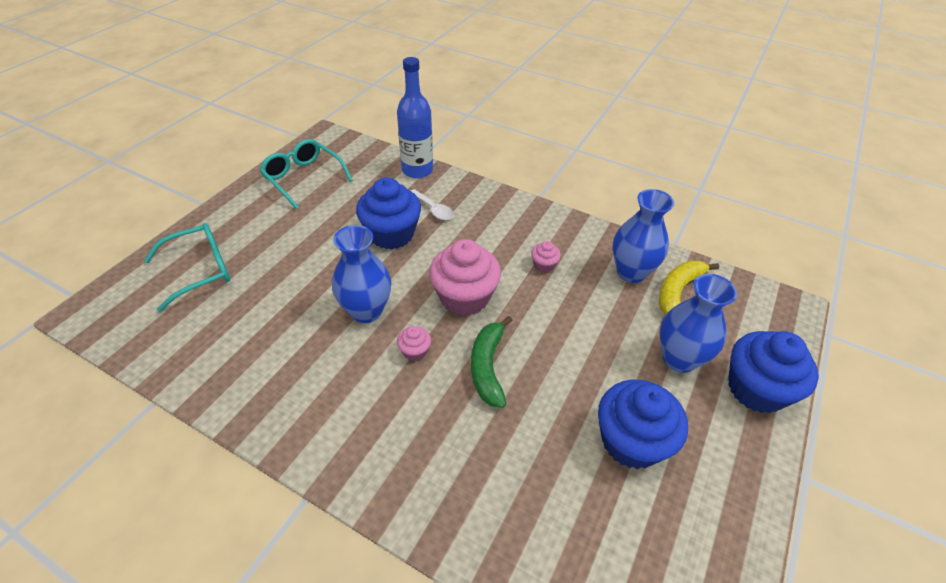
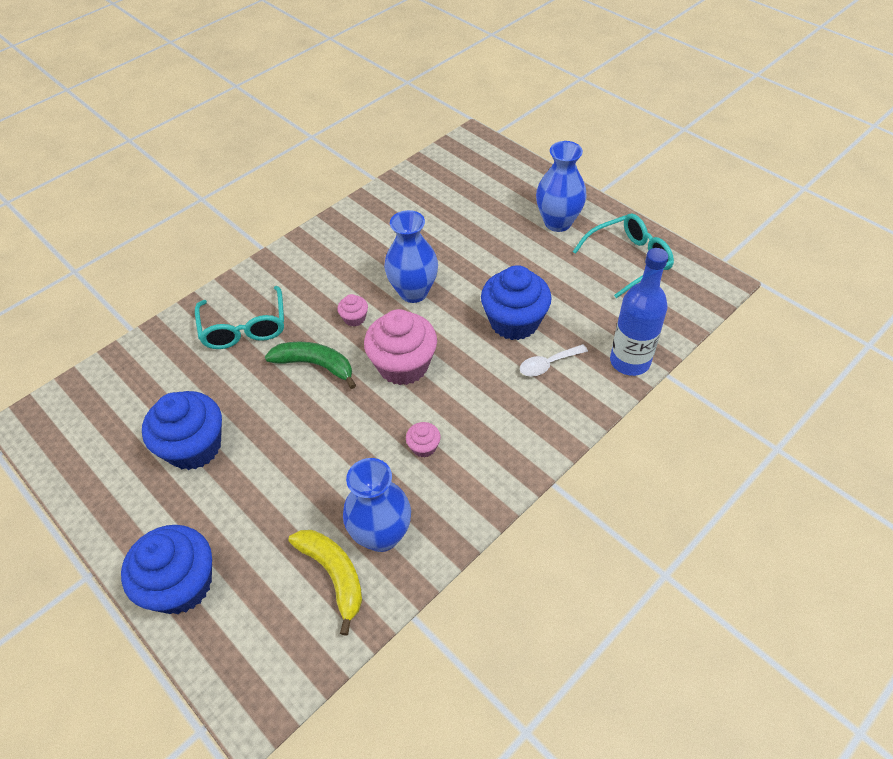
camera: 110 degrees right, 5 degrees up
turquoise glasses [144,223,230,312] -> turquoise glasses moved to [195,286,284,349]
blue vase [659,274,737,373] -> blue vase moved to [536,141,587,232]

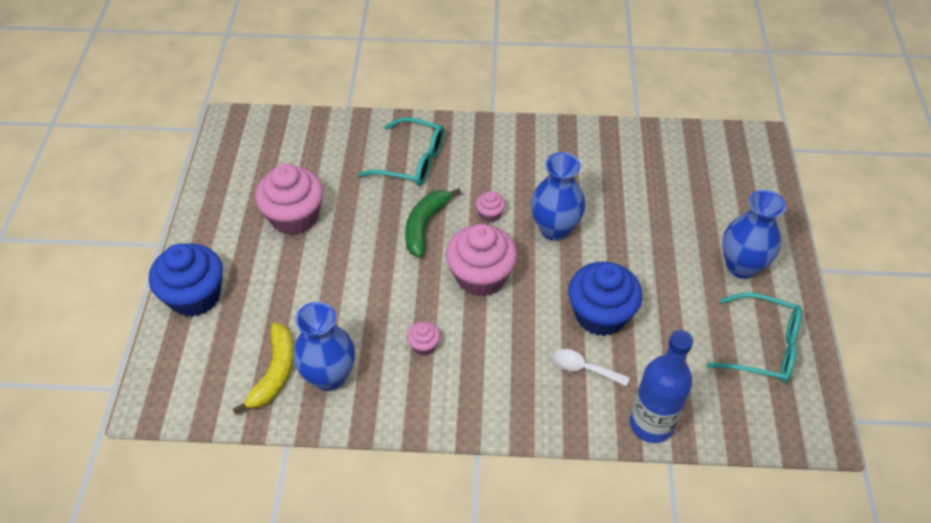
camera: 45 degrees right, 0 degrees up
blue cupcake [142,391,222,470] -> pink cupcake [255,164,323,235]
turquoise glasses [195,286,284,349] -> turquoise glasses turned 105 degrees counterclockwise [359,117,444,186]
green banana [265,342,356,389] -> green banana turned 135 degrees counterclockwise [405,188,461,258]

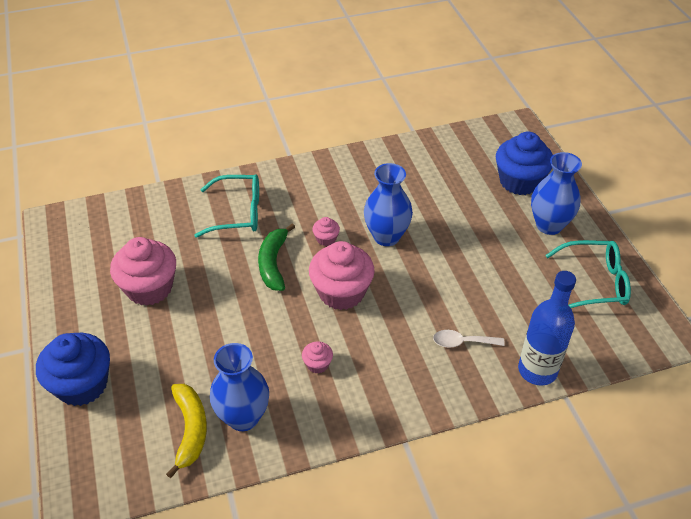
camera: 20 degrees left, 5 degrees down
blue cupcake [568,261,642,336] -> blue cupcake moved to [496,131,553,195]

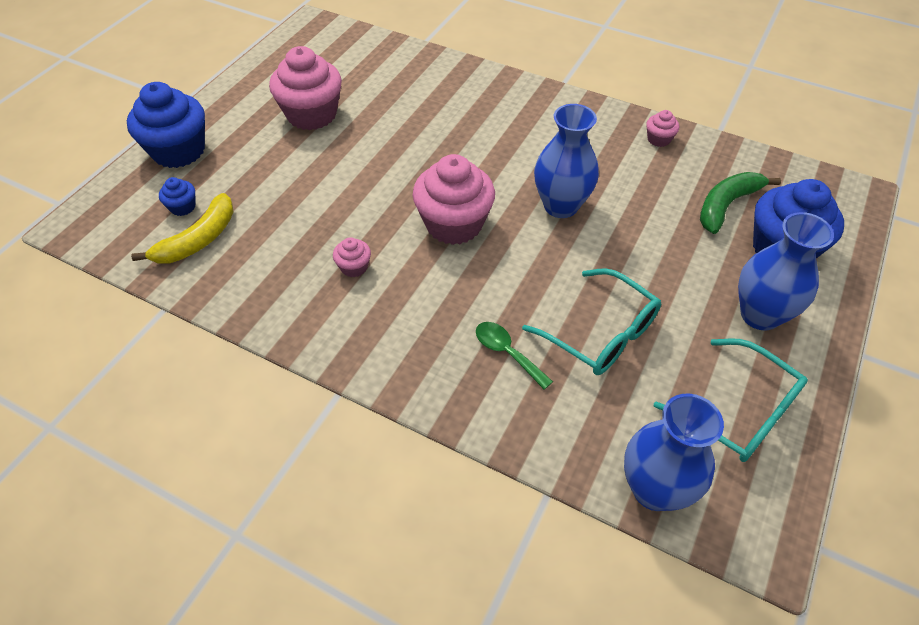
camera: 45 degrees right, 5 degrees up
turquoise glasses [194,174,259,238] -> turquoise glasses moved to [522,268,661,375]
blue vase [210,343,269,431] -> blue vase moved to [624,393,724,511]
green banana [258,223,295,291] -> green banana moved to [700,172,781,234]
pink cupcake [312,217,340,246] -> pink cupcake moved to [646,110,679,147]
white spoon [433,330,505,348] -> green spoon [476,322,553,390]
blue bottle [518,271,576,385] -> none
none -> blue cupcake [159,177,195,216]

